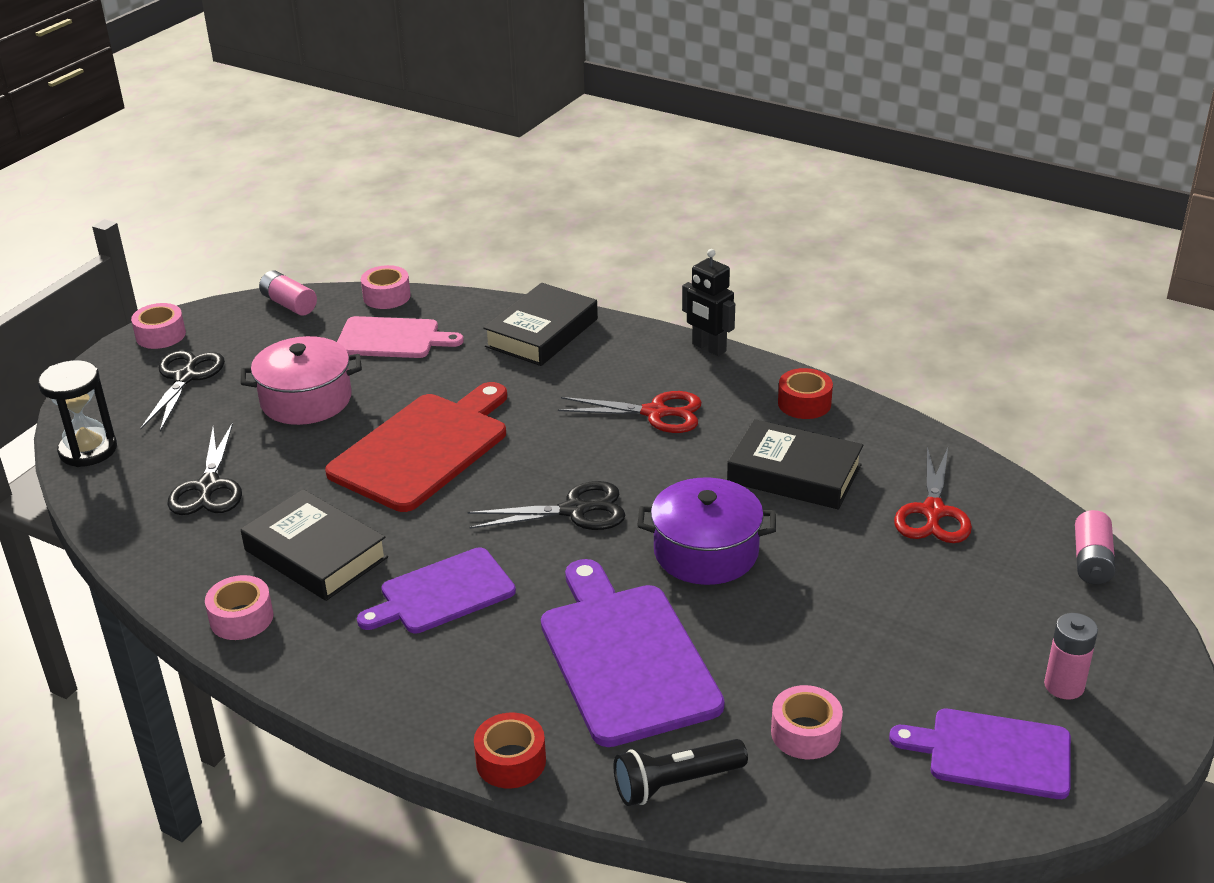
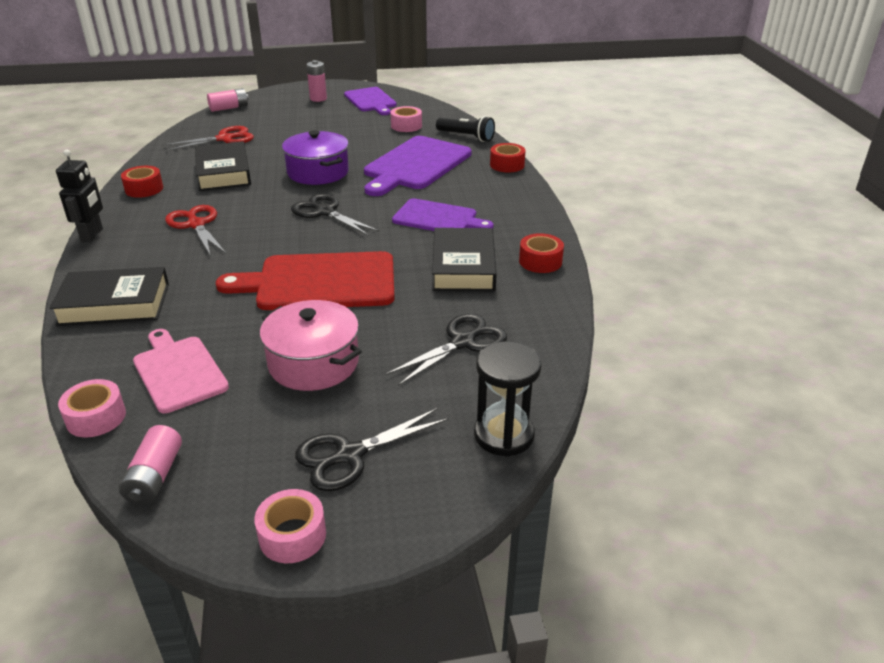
camera: 130 degrees left, 0 degrees up
pink tape [205,575,274,640] -> red tape [519,233,564,273]

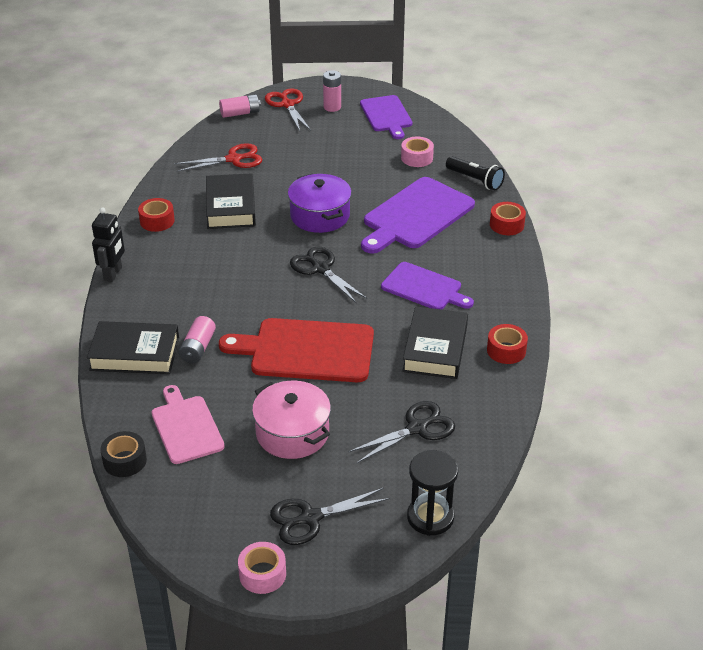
camera: 10 degrees right, 5 degrees up
pink tape [58,379,126,438] -> black tape [101,431,147,477]
pink battery [118,425,182,505] -> pink battery moved to [179,316,216,364]
red scissors [165,205,226,257] -> red scissors moved to [265,88,311,131]

